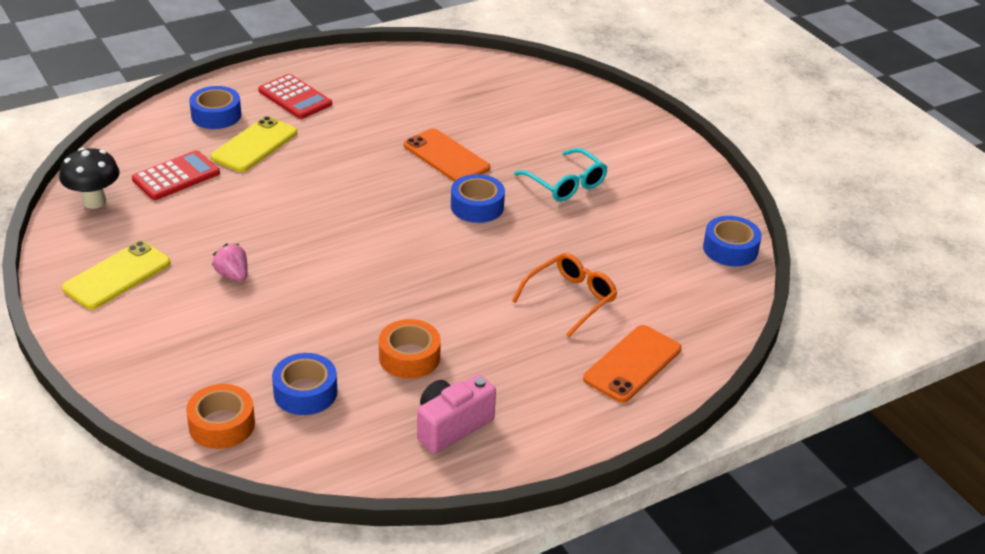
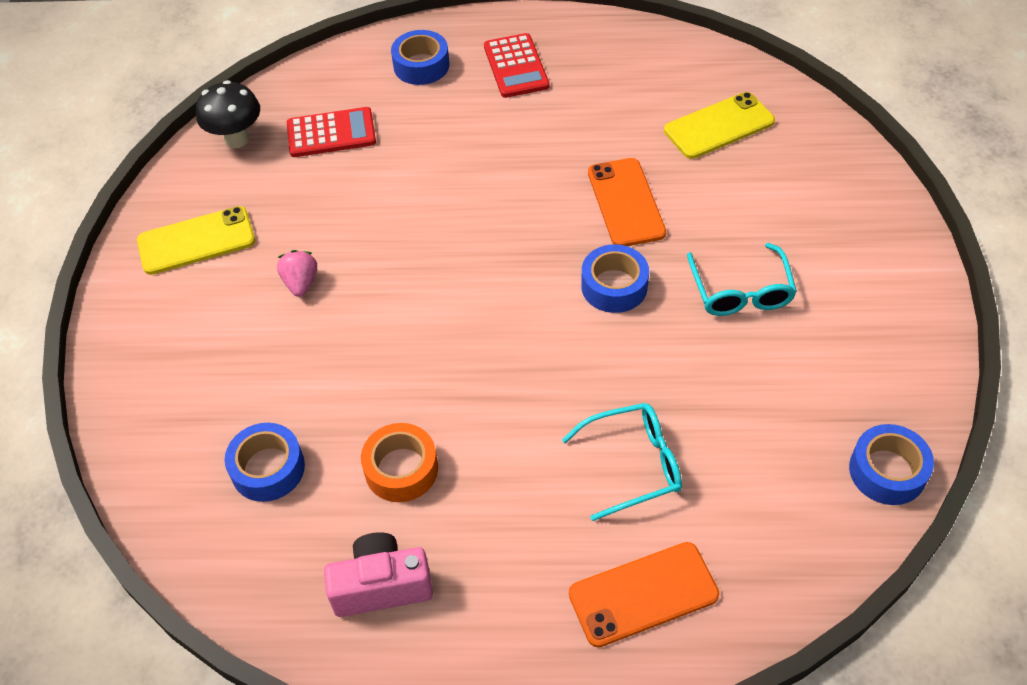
camera: 35 degrees right, 15 degrees up
orange tape [186,384,255,449] -> none
yellow phone [211,116,297,172] -> yellow phone moved to [664,92,775,159]
orange glasses [512,253,617,337] -> turquoise glasses [562,403,682,521]

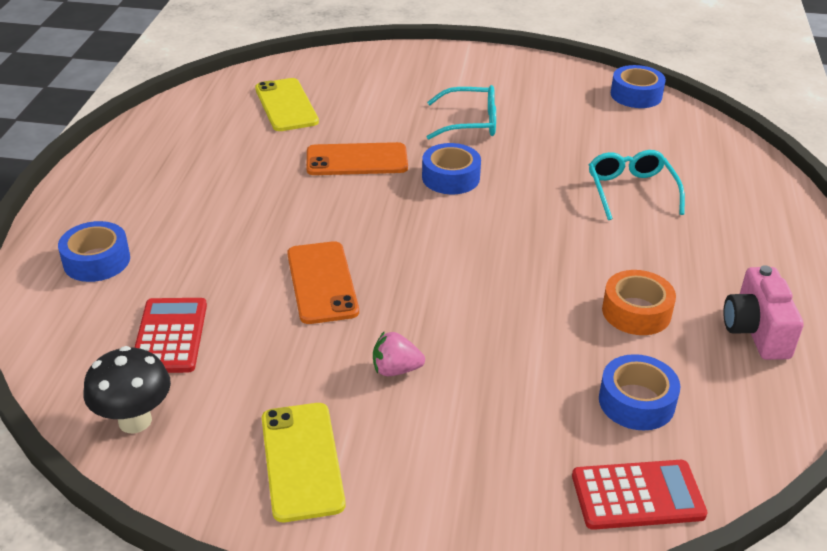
camera: 85 degrees left, 15 degrees down
red calculator [484,33,550,98] -> red calculator moved to [572,460,708,530]
orange phone [569,542,719,647] -> orange phone moved to [287,241,359,324]

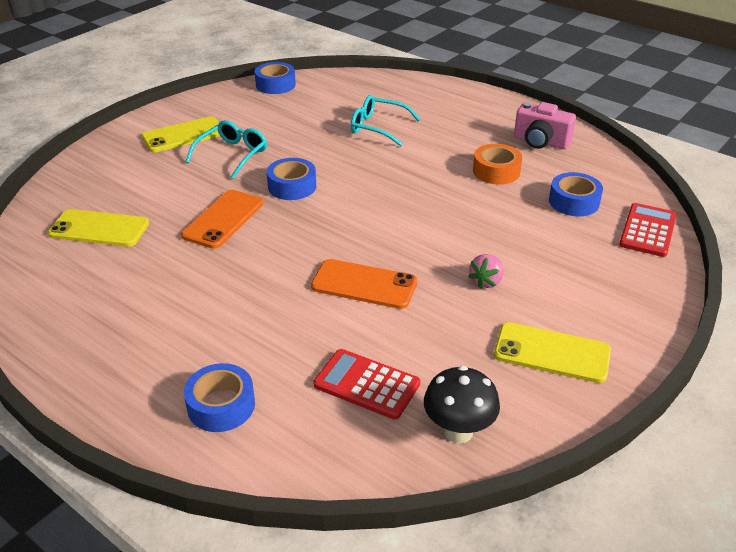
camera: 60 degrees left, 0 degrees up
none -> yellow phone [142,116,220,152]

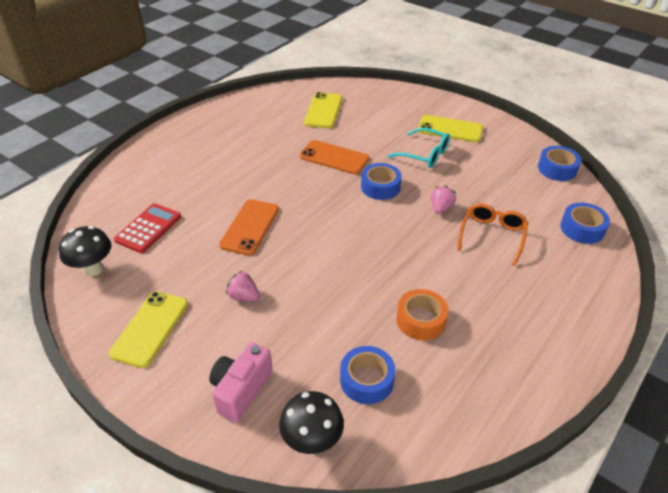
camera: 90 degrees right, 5 degrees up
yellow phone [142,116,220,152] -> yellow phone turned 45 degrees counterclockwise [418,115,483,142]
blue tape [184,363,255,432] -> blue tape moved to [560,203,610,244]
turquoise glasses [351,95,420,146] -> orange glasses [457,203,528,266]
pink camera [514,102,576,149] -> pink camera moved to [209,342,273,422]
red calculator [619,203,677,257] -> black mushroom [279,391,344,454]
none -> pink strawberry [431,186,456,214]

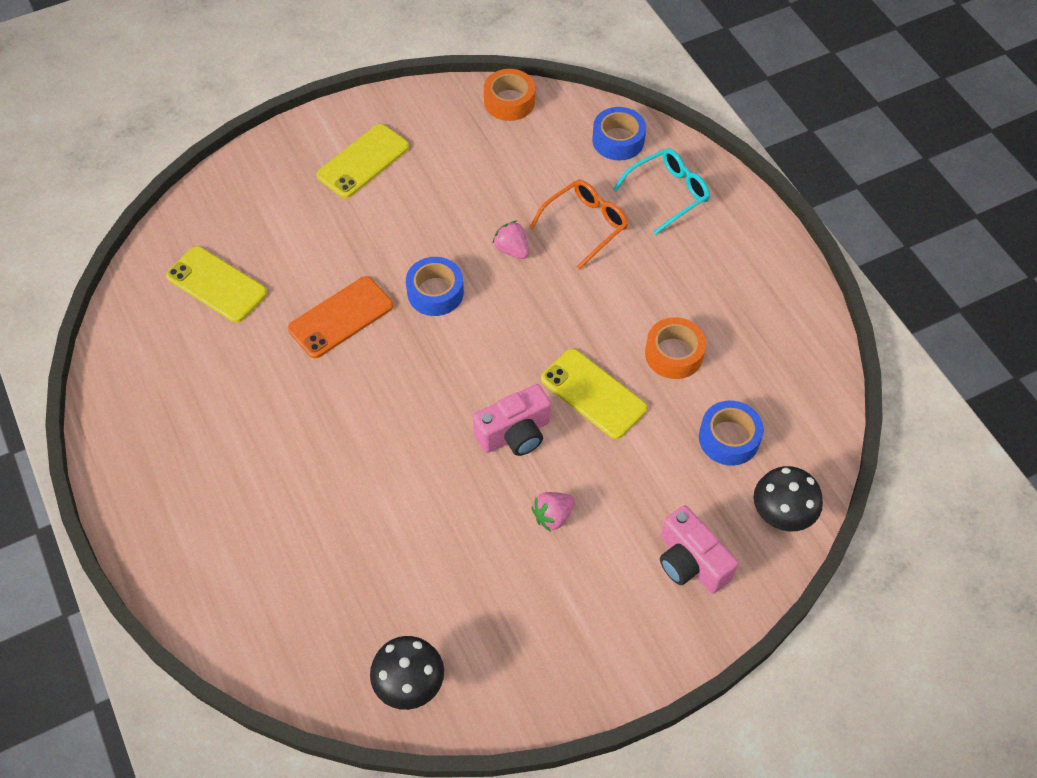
camera: 65 degrees left, 15 degrees up
yellow phone [109,291,188,368] -> yellow phone moved to [541,349,647,439]
red calculator [114,203,181,253] -> none
orange phone [219,199,279,256] -> none
turquoise glasses [388,128,450,168] -> turquoise glasses moved to [613,148,710,235]
orange glasses [457,203,528,266] -> orange glasses turned 90 degrees clockwise [530,180,628,270]
blue tape [538,146,581,181] -> orange tape [484,69,535,121]
none -> pink camera [473,384,551,456]

